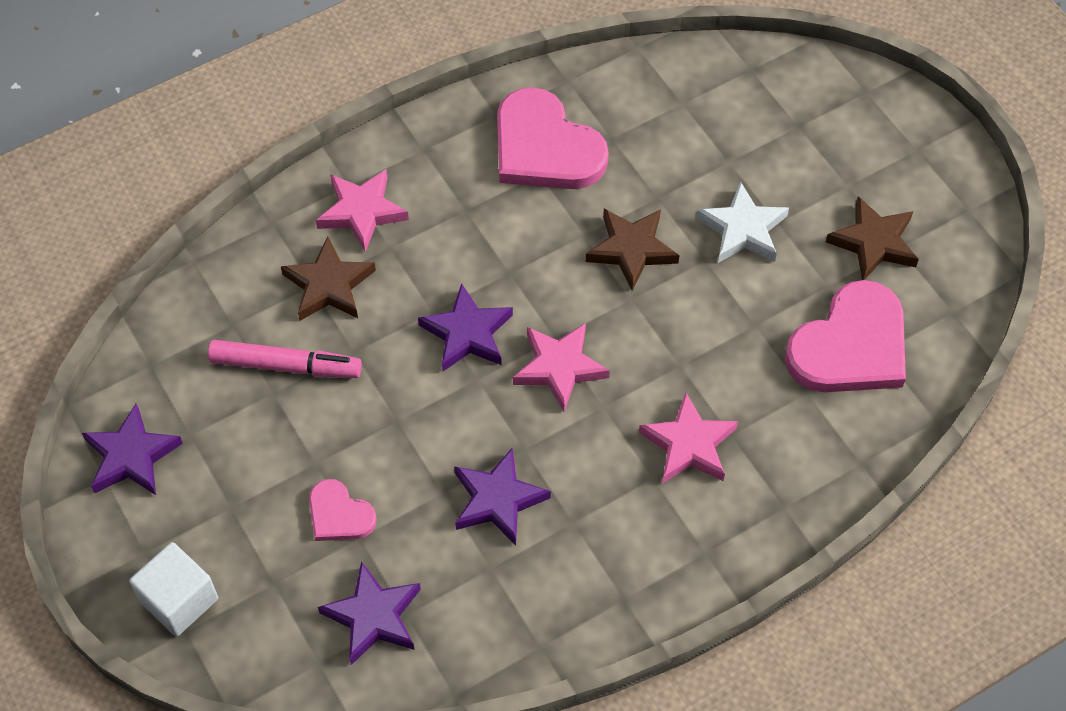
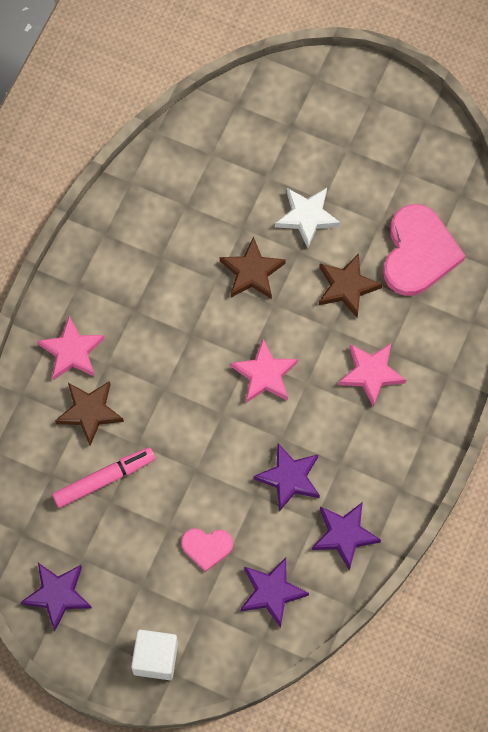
camera: 35 degrees left, 10 degrees up
purple star [418,283,513,371] -> purple star moved to [312,502,381,570]
pink heart [497,87,609,189] -> none
brown star [826,196,919,280] -> brown star moved to [319,253,382,318]

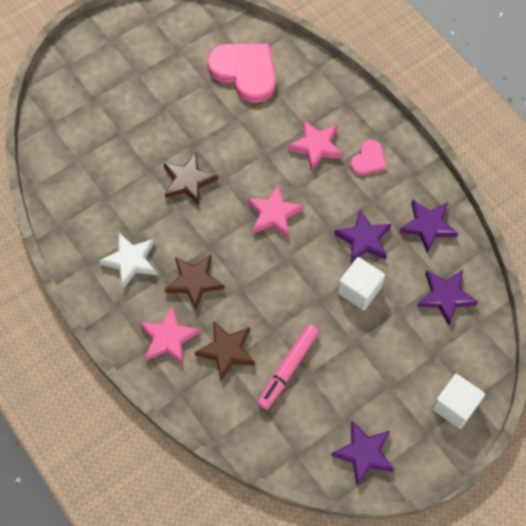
camera: 60 degrees left, 5 degrees down
pink marker [52,447,155,508] -> pink marker turned 150 degrees counterclockwise [257,324,319,410]
pink heart [181,528,233,572] -> pink heart moved to [350,140,386,175]
white star [275,188,341,248] -> white star moved to [99,233,157,289]
brown star [319,253,382,318] -> brown star moved to [165,255,224,310]
none -> white cube [338,257,385,310]

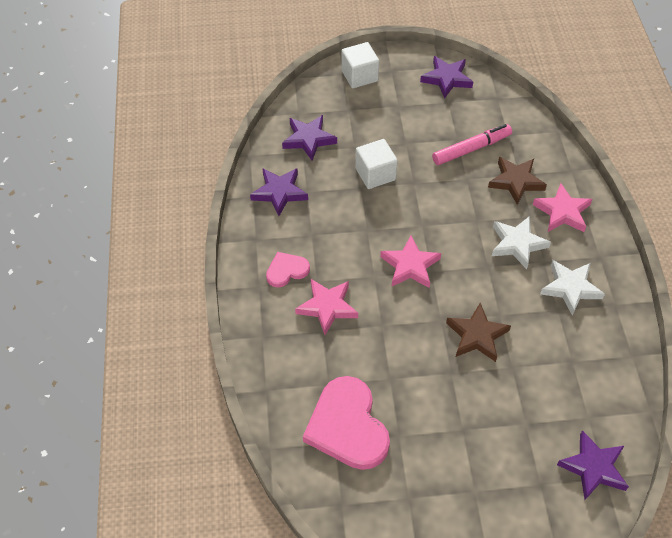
camera: 150 degrees left, 10 degrees down
brown star [165,255,224,310] -> white star [492,216,551,269]
purple star [334,210,392,264] -> purple star moved to [557,430,629,500]

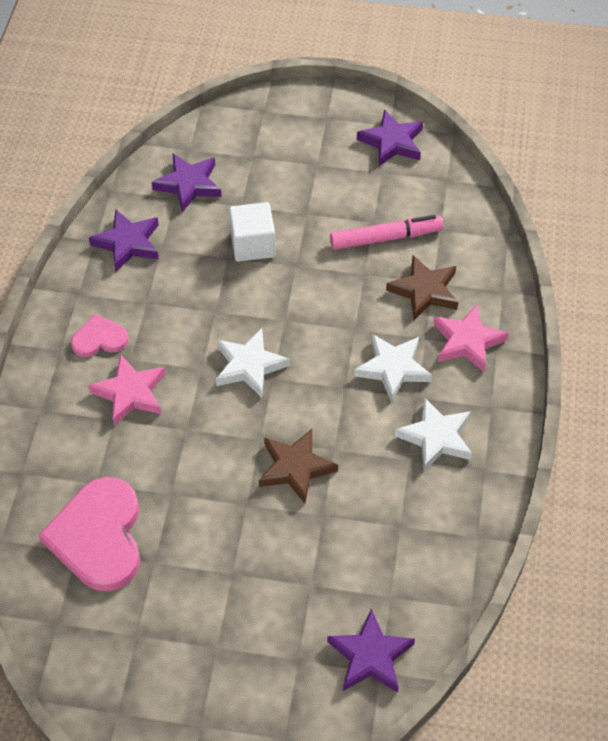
camera: 15 degrees right, 0 degrees up
white cube [341,42,379,88] -> none
pink star [380,235,441,288] -> white star [216,328,290,398]

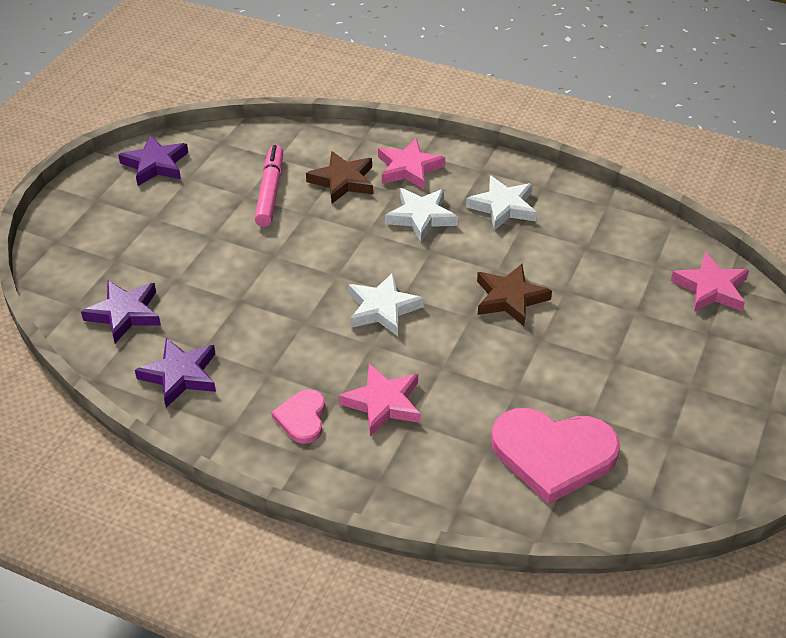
camera: 75 degrees left, 10 degrees down
white cube [229,202,275,262] -> none
purple star [327,608,415,693] -> pink star [671,252,749,312]

